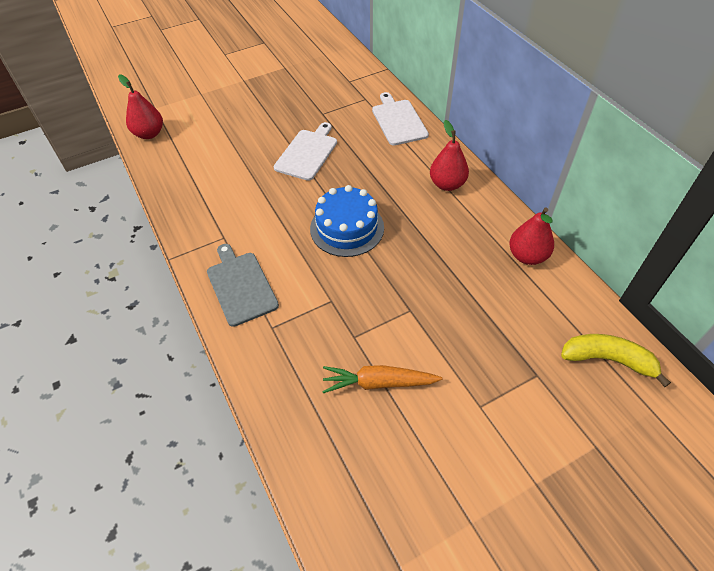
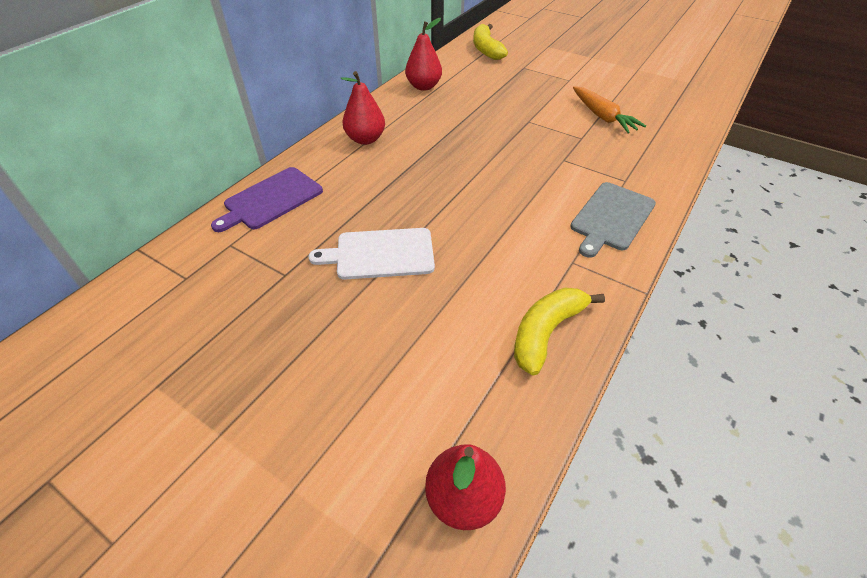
camera: 120 degrees left, 5 degrees down
blue cake [310,185,384,257] -> none
white cutting board [372,92,429,146] -> purple cutting board [211,167,323,232]
none -> yellow banana [514,287,605,376]

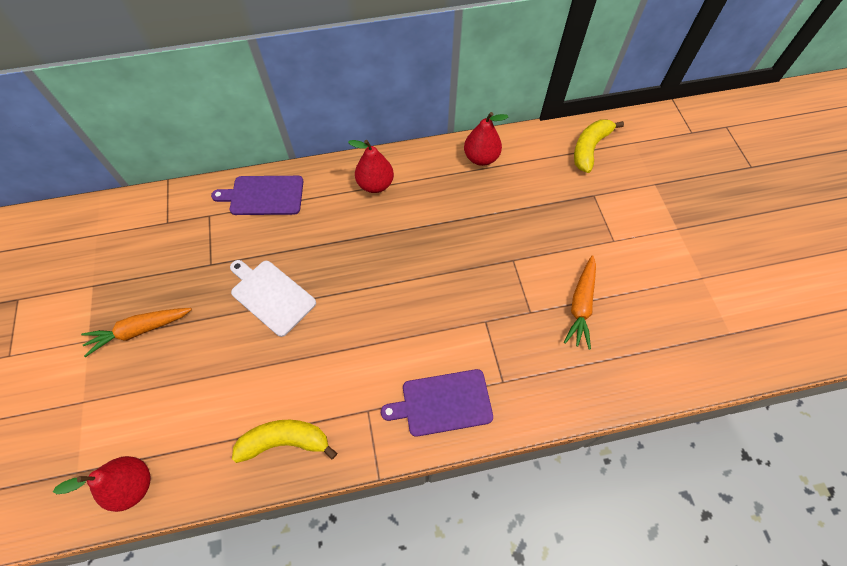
camera: 45 degrees right, 15 degrees up
grey cutting board [570,182,656,258] -> purple cutting board [381,369,493,437]
none -> orange carrot [81,308,192,357]

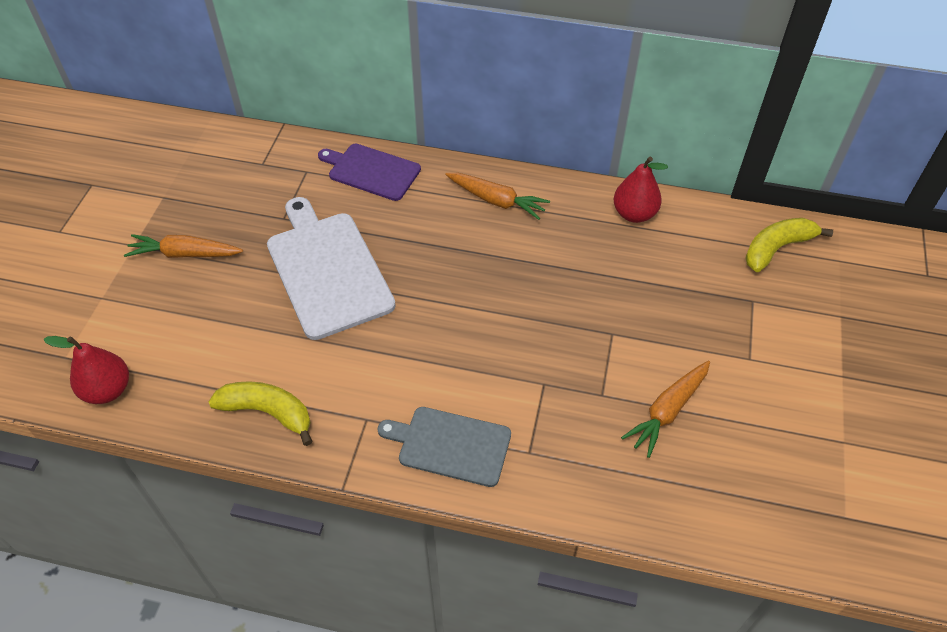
camera: 25 degrees right, 10 degrees down
white cutting board [230,260,316,337] -> white cutting board [267,197,396,340], size x1.58
red pear [348,140,394,193] -> orange carrot [445,173,550,220]
purple cutting board [381,369,493,437] -> grey cutting board [377,407,511,487]

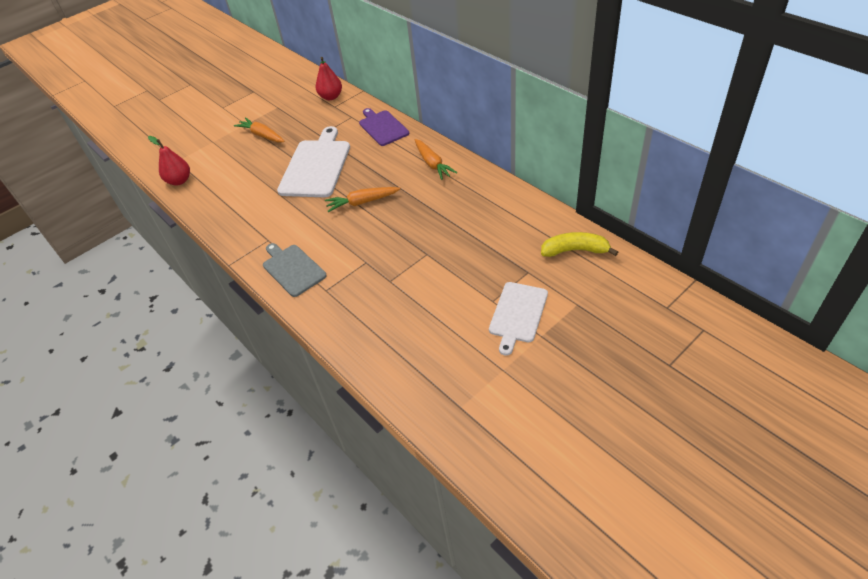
camera: 40 degrees right, 5 degrees down
yellow banana [209,381,313,446] -> none
red pear [614,157,668,223] -> red pear moved to [316,57,342,100]
orange carrot [621,361,710,458] -> orange carrot moved to [325,187,400,212]
none -> white cutting board [489,282,548,356]

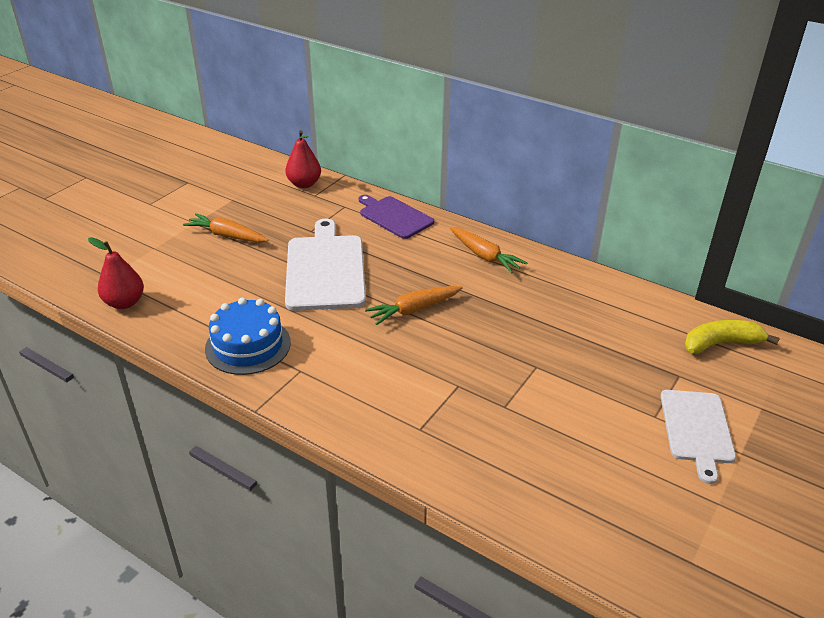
camera: 20 degrees left, 10 degrees down
grey cutting board [263,243,327,297] -> none
none -> blue cake [205,298,291,375]

